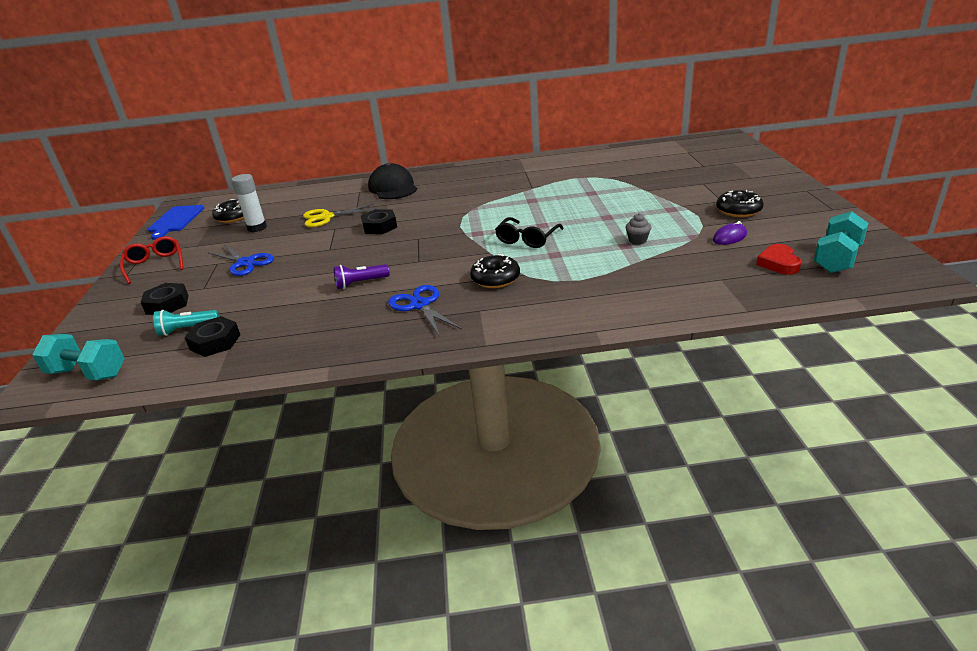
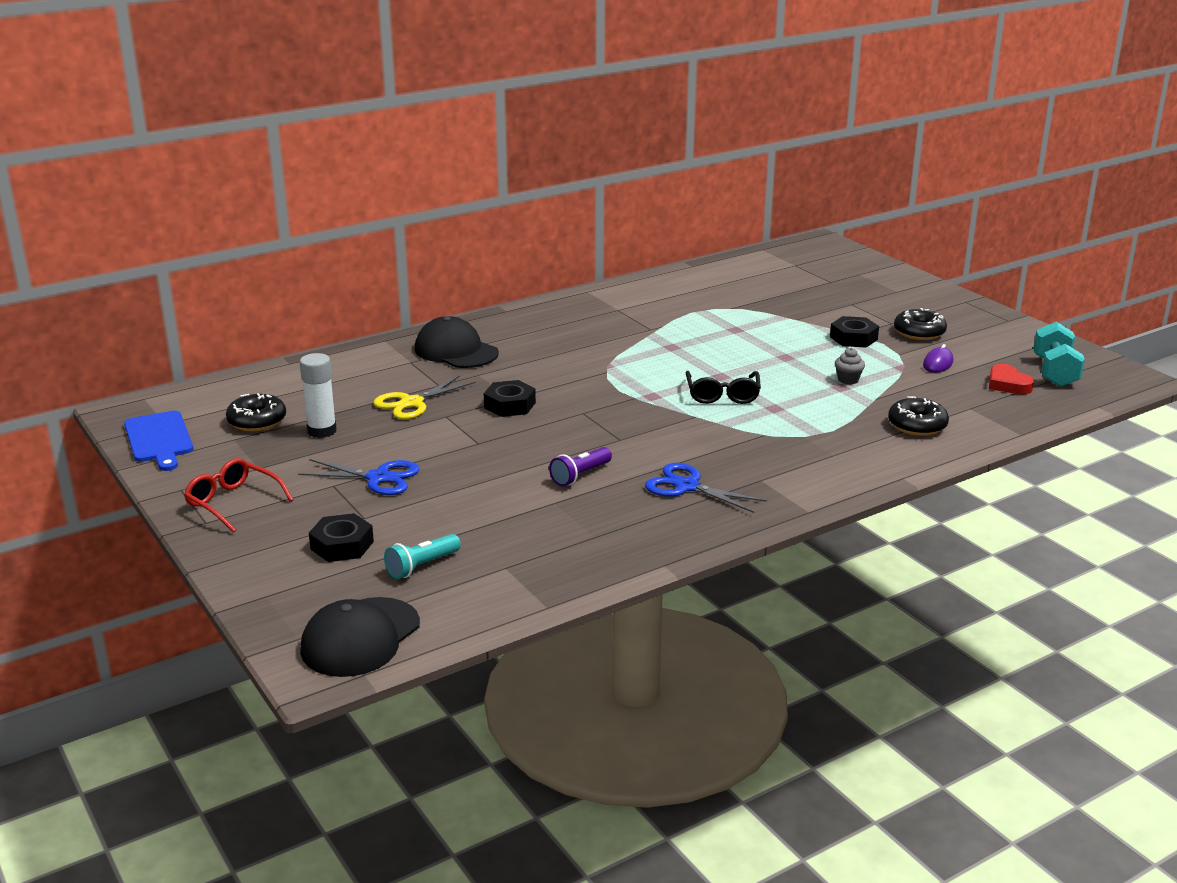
camera: 30 degrees left, 5 degrees down
turquoise dumbbell [32,334,125,380] -> black cap [300,597,420,677]
black nut [184,316,240,357] -> black nut moved to [830,316,879,348]
black donut [470,254,520,288] -> black donut moved to [888,396,949,436]

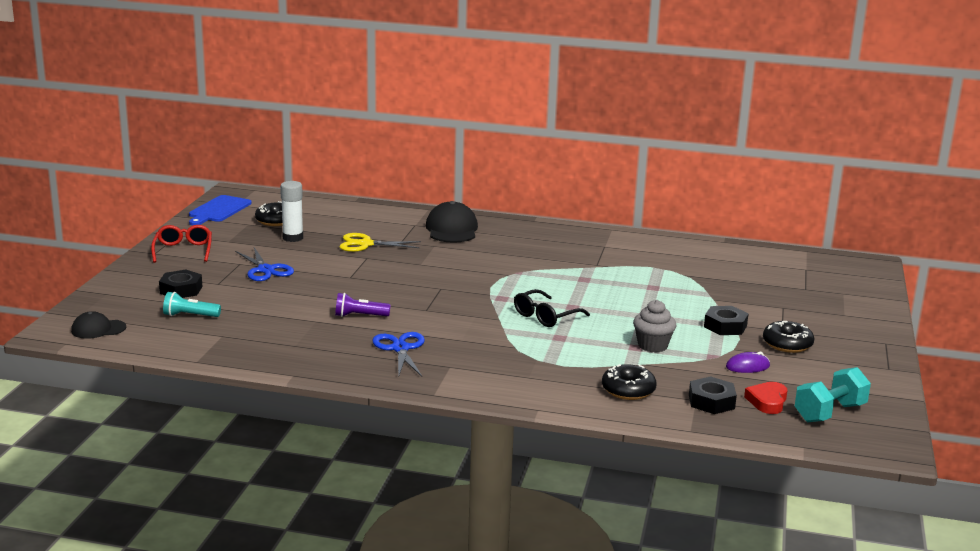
camera: 45 degrees right, 5 degrees down
black cap [300,597,420,677] -> black cap [71,311,126,339], size x0.60
black nut [484,380,536,417] -> black nut moved to [689,376,737,414]
grey cupcake [835,347,865,384] -> grey cupcake [633,300,676,353], size x1.56

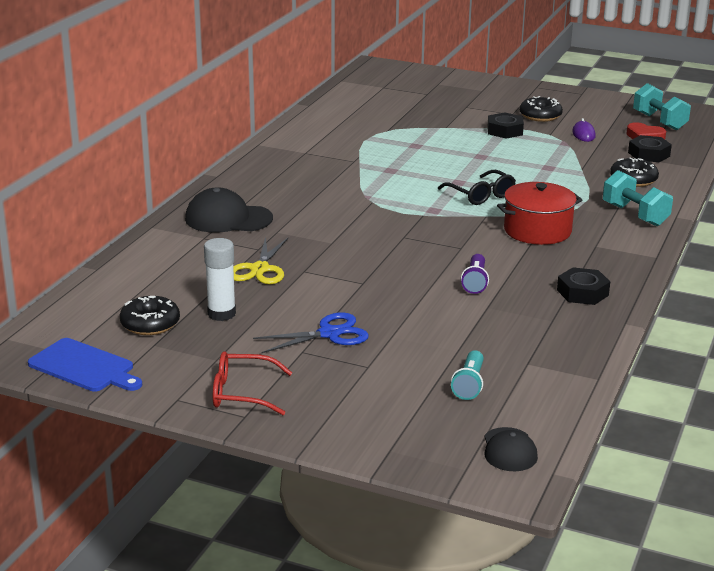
camera: 80 degrees left, 5 degrees up
black nut [159,270,202,298] -> black nut moved to [557,267,610,305]
blue scissors [372,332,425,377] -> none
grey cupcake [633,300,676,353] -> none
none -> red pot [497,182,582,245]
none -> turquoise dumbbell [603,170,673,226]

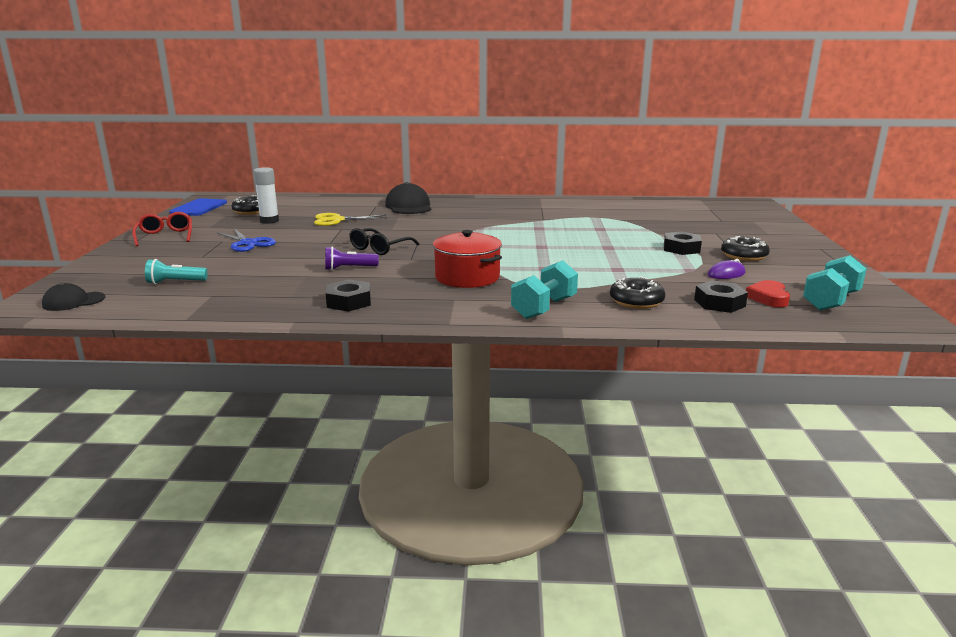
camera: 70 degrees right, 5 degrees down
black glasses [438,170,516,205] -> black glasses moved to [349,228,420,255]

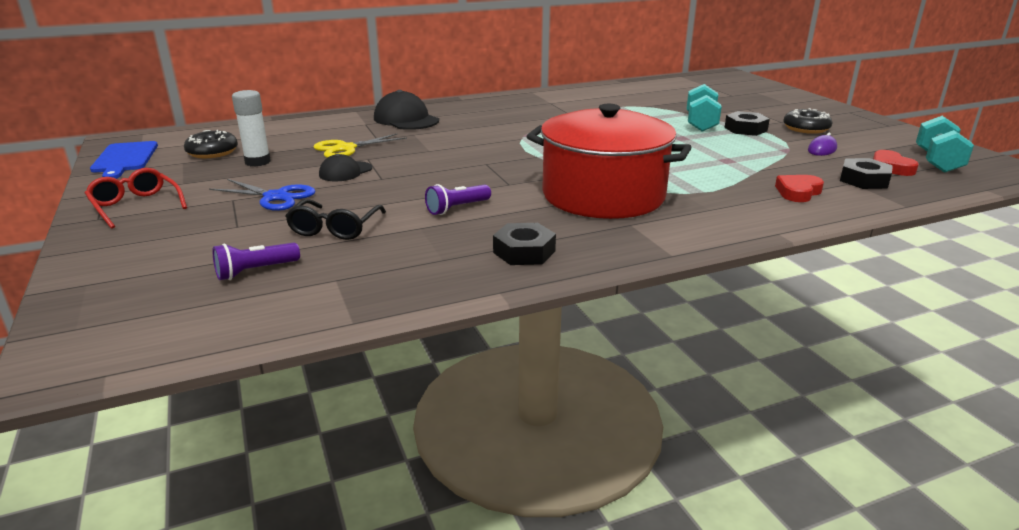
camera: 25 degrees left, 5 degrees up
black cap [42,283,105,311] -> black cap moved to [319,154,372,181]
turquoise flashlight [145,259,208,284] -> purple flashlight [212,243,300,280]
black glasses [349,228,420,255] -> black glasses moved to [285,199,386,240]
red pot [433,230,502,288] -> red pot [526,104,692,219], size x1.61
turquoise dumbbell [511,260,578,319] -> turquoise dumbbell moved to [686,84,722,132]
black donut [610,277,665,309] -> red heart [775,175,824,202]

